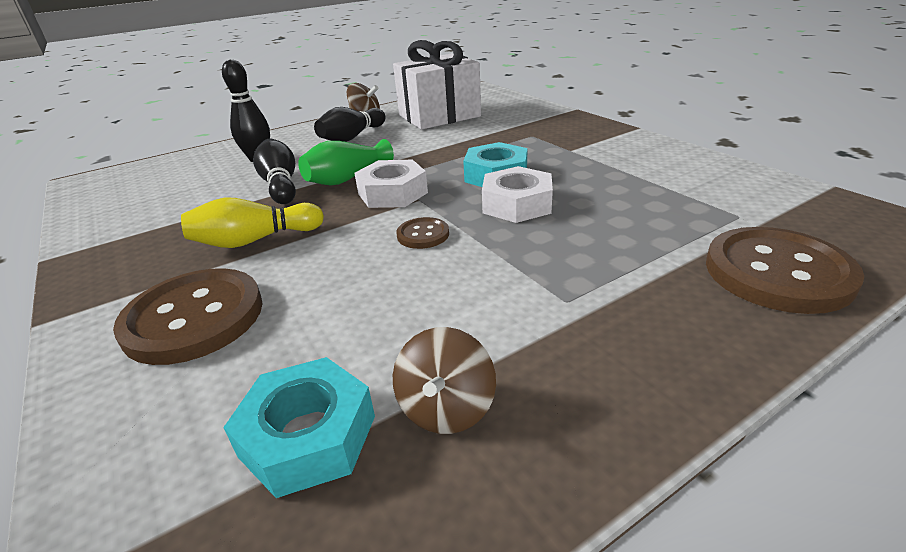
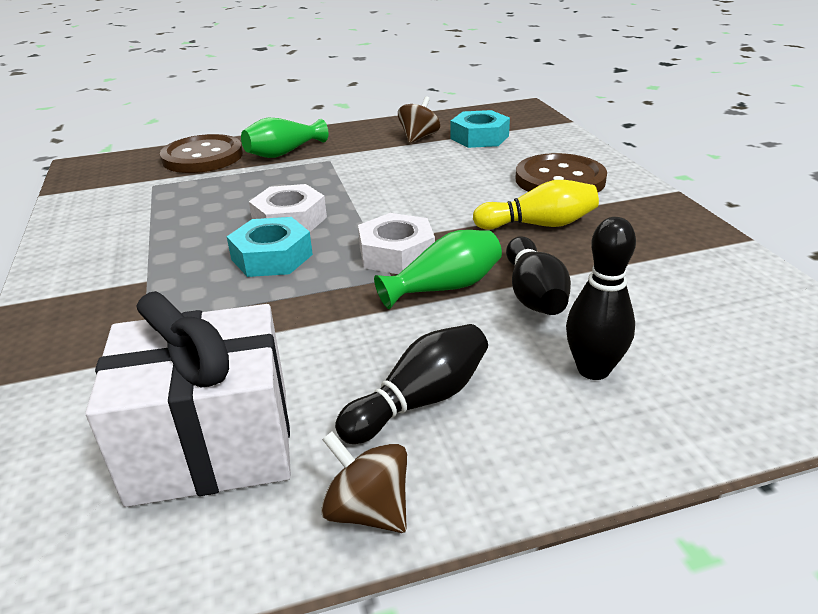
camera: 165 degrees left, 0 degrees up
brown button [396,217,449,249] -> none
none -> green vase [241,118,328,158]

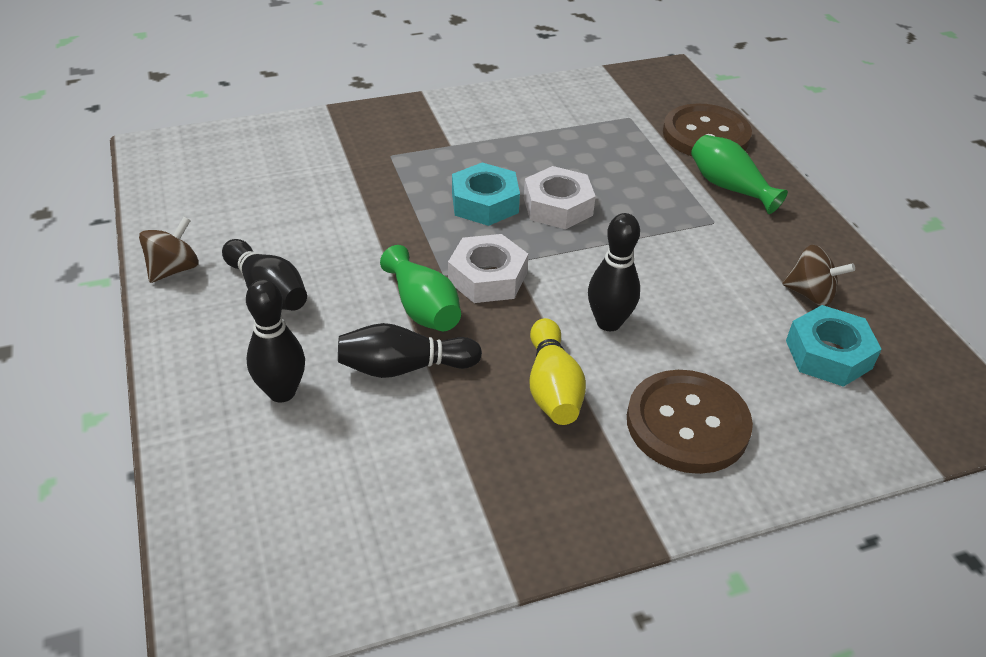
camera: 85 degrees right, 10 degrees up
white gift [85,291,291,507] -> none
none -> black bowling pin [588,213,640,331]

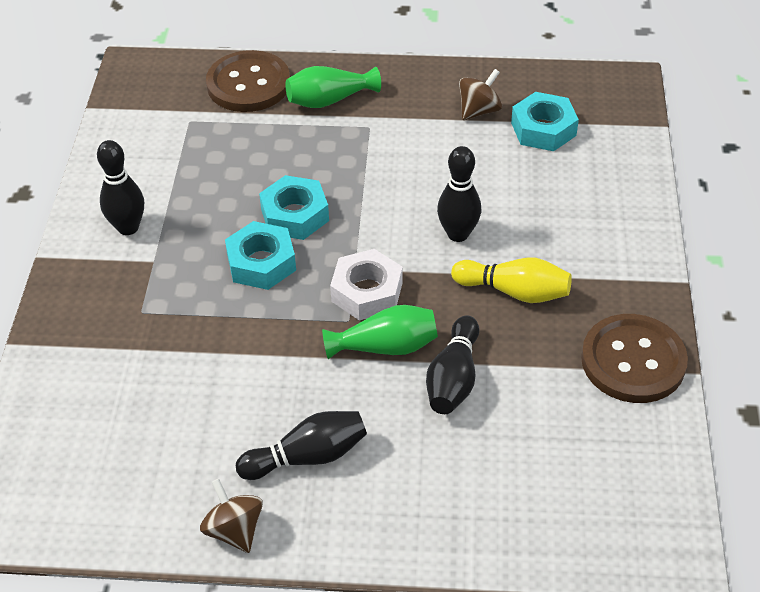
camera: 65 degrees left, 5 degrees up
black bowling pin [246,279,305,403] -> black bowling pin moved to [97,140,144,235]
white nut [524,166,596,229] -> turquoise nut [259,175,329,240]
brown button [627,370,753,474] -> brown button moved to [581,314,688,403]

